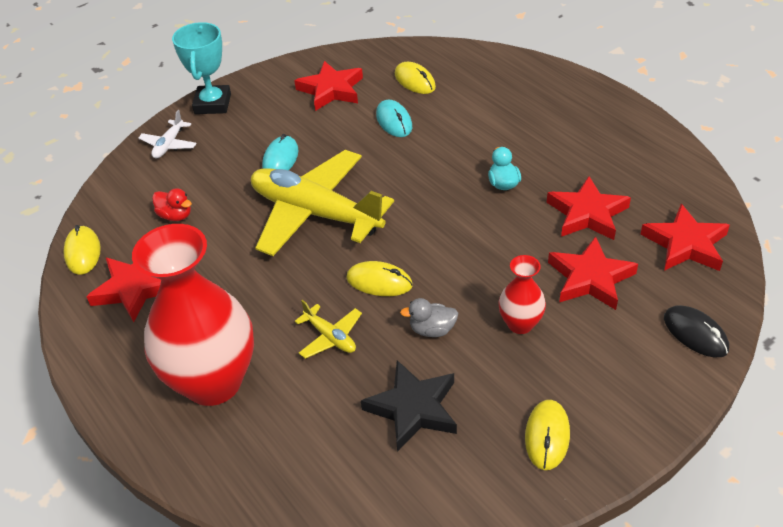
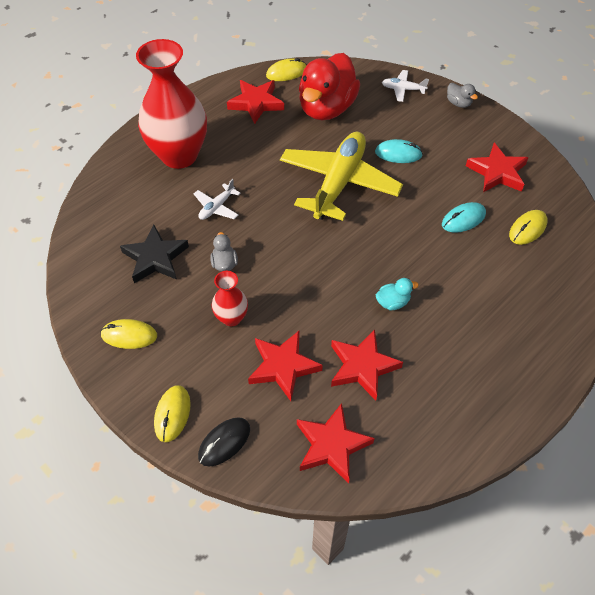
camera: 80 degrees right, 10 degrees up
red duck [152,188,192,221] -> red duck [299,53,360,120], size x2.49
turquoise trophy [172,22,231,114] -> grey duck [447,83,478,108]
yellow plane [295,300,362,359] -> white plane [194,179,240,220]
yellow mouse [346,261,413,296] -> yellow mouse moved to [154,385,190,442]

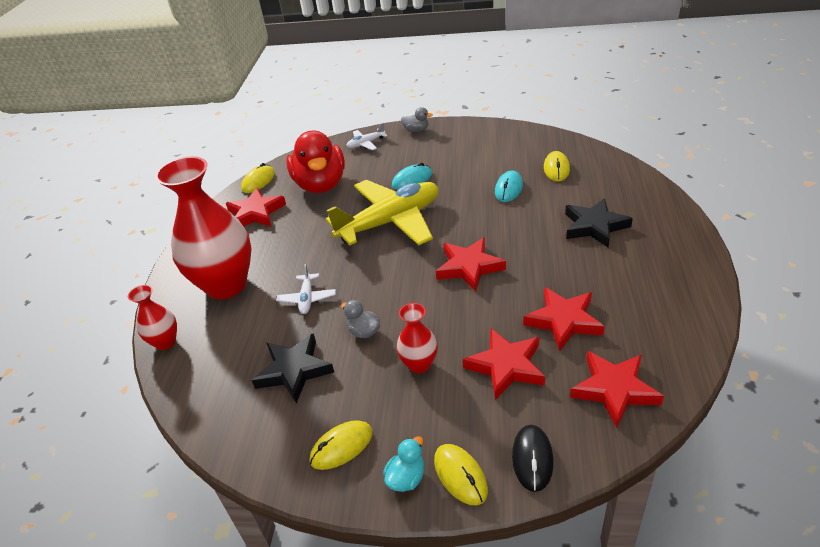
camera: 35 degrees left, 15 degrees down
yellow plane [280,132,403,221] -> yellow plane turned 75 degrees clockwise [326,180,439,245]
turquoise duck [376,278,419,310] -> turquoise duck moved to [383,436,424,492]
red star [466,143,529,192] -> red star moved to [436,237,506,292]
none -> red vase [128,285,177,350]
none -> black star [565,198,633,248]

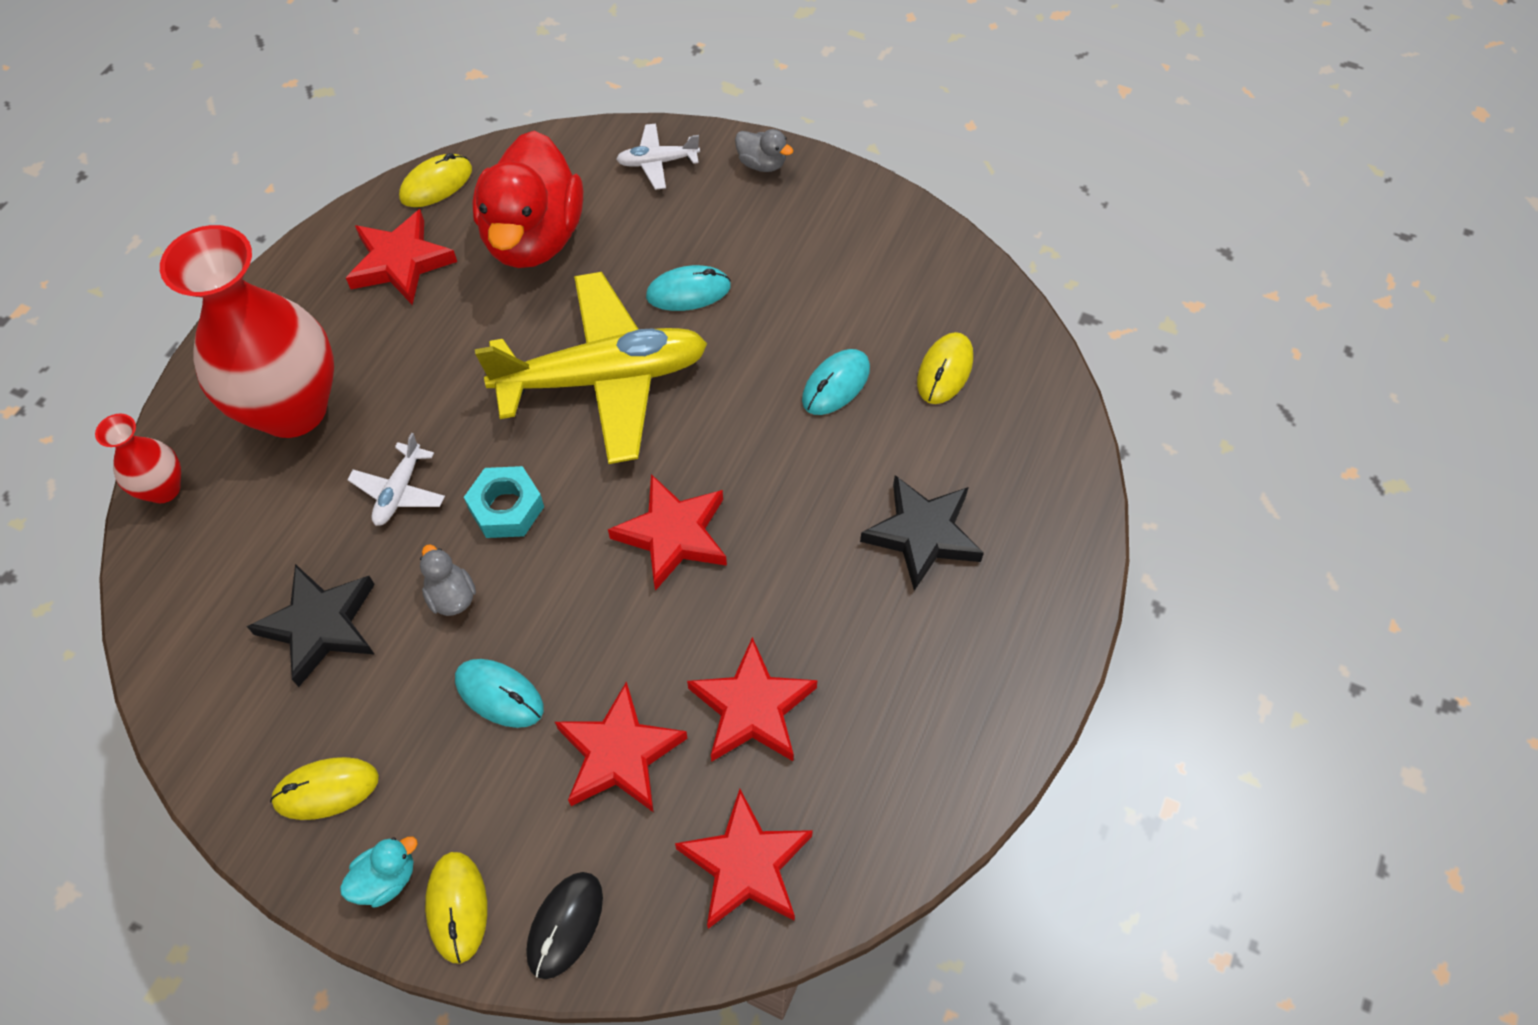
camera: 15 degrees right, 20 degrees up
red vase [396,303,438,373] -> turquoise mouse [455,659,544,728]
none -> turquoise nut [464,466,544,538]

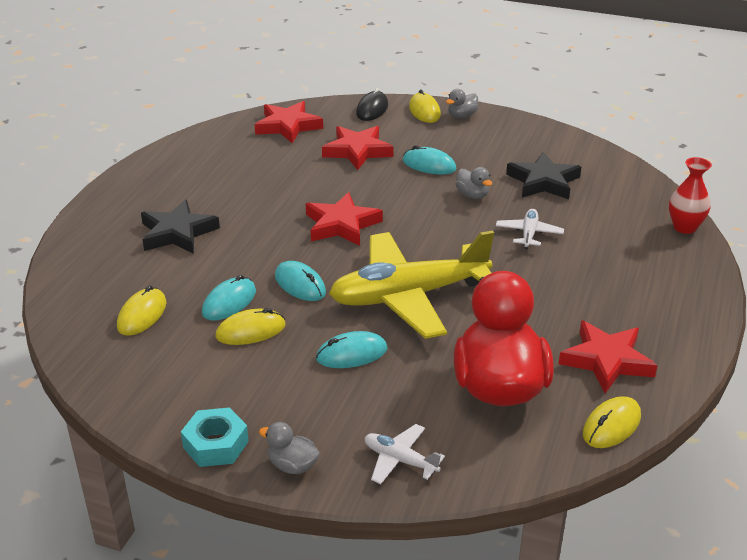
camera: 175 degrees right, 25 degrees down
red vase [160,225,334,438] -> none
yellow mouse [270,757,379,820] -> yellow mouse moved to [216,308,286,345]
turquoise duck [340,837,418,907] -> grey duck [446,89,478,118]
turquoise nut [464,466,544,538] -> turquoise nut moved to [181,407,249,467]
white plane [616,123,700,190] -> white plane turned 135 degrees counterclockwise [365,424,445,484]
red star [687,637,817,761] -> none
none -> turquoise mouse [275,261,326,301]

